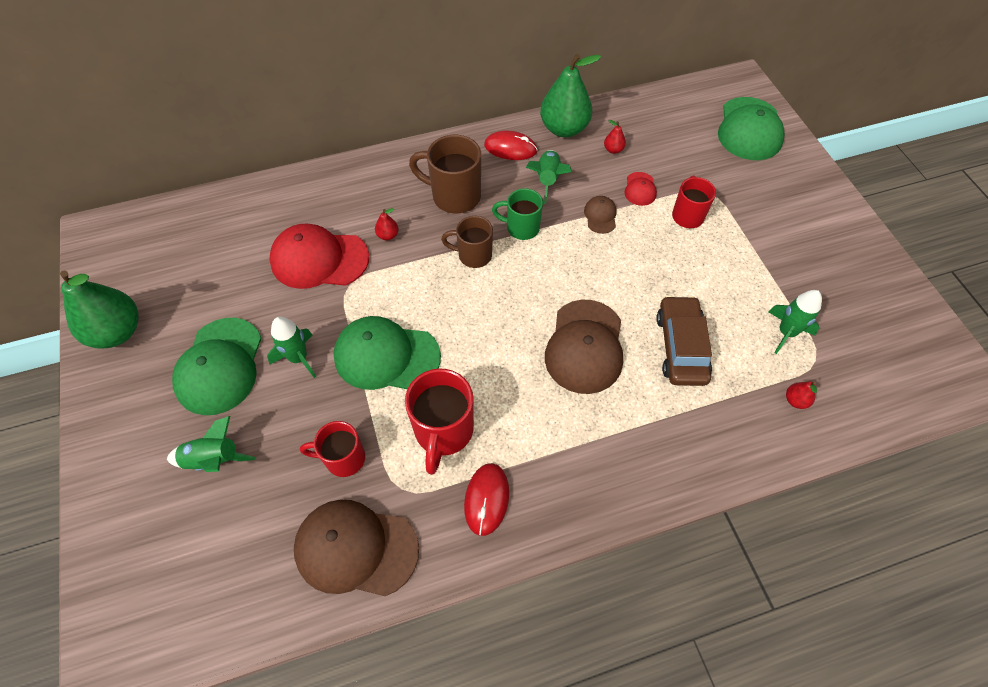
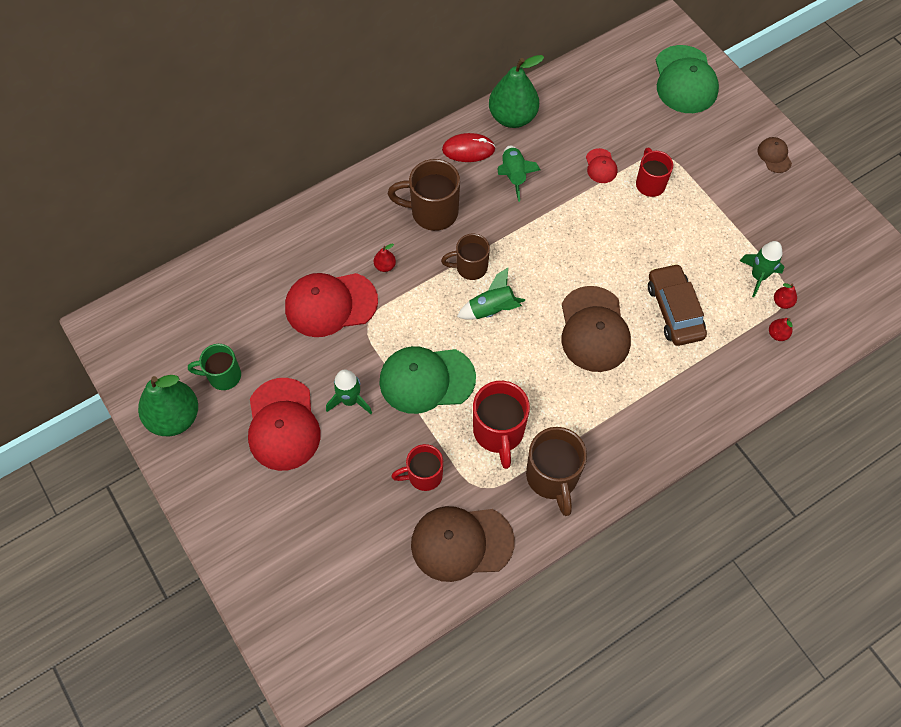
camera: 15 degrees left, 5 degrees up
green rocket [167,416,256,472] -> green rocket moved to [457,268,525,320]
green cap [172,318,262,415] -> red cap [248,378,321,471]
red mouse [464,463,509,536] -> brown mug [526,427,587,516]
green mug [492,188,543,240] -> green mug moved to [188,344,241,390]
brown cap [584,196,617,234] -> brown cap moved to [758,137,792,173]
red pear [604,120,626,154] -> red pear moved to [774,283,797,309]

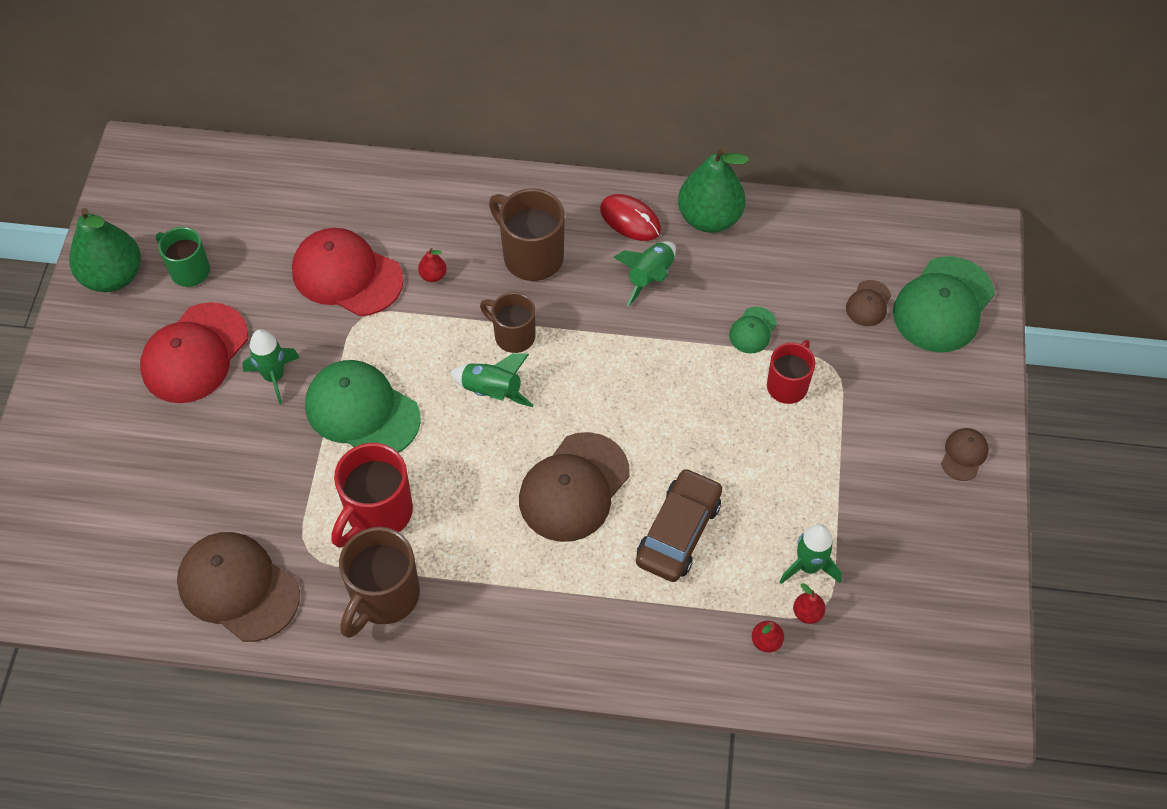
camera: 40 degrees right, 5 degrees down
red mug [391,444,443,491] -> none
red cap [586,148,617,183] -> green cap [729,307,777,354]
none -> brown cap [846,280,891,326]

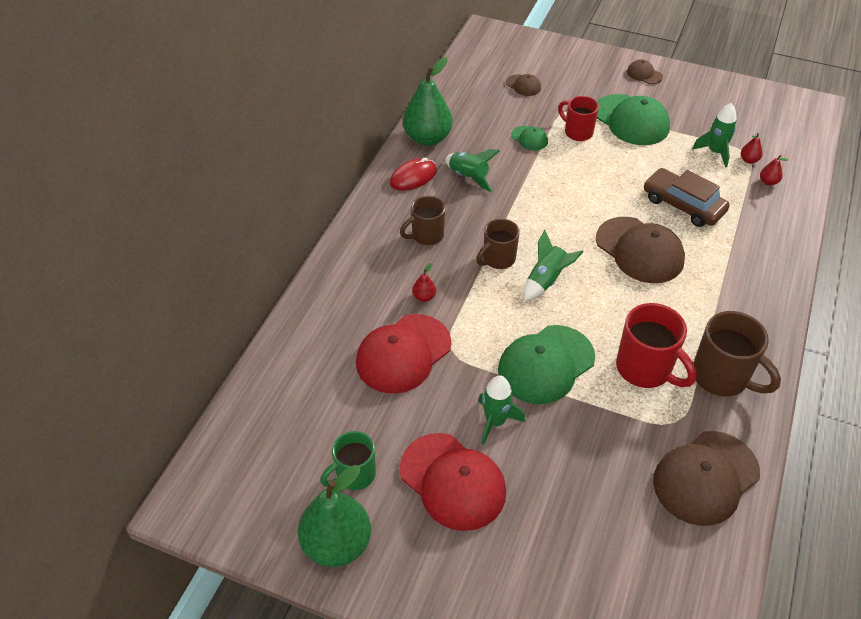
camera: 75 degrees left, 10 degrees down
brown mug [489,189,565,281] -> brown mug [400,196,445,245], size x0.65
green cap [893,256,995,352] -> green cap moved to [597,94,670,145]

